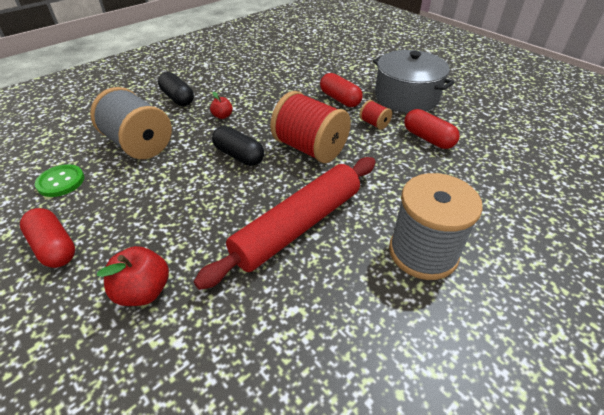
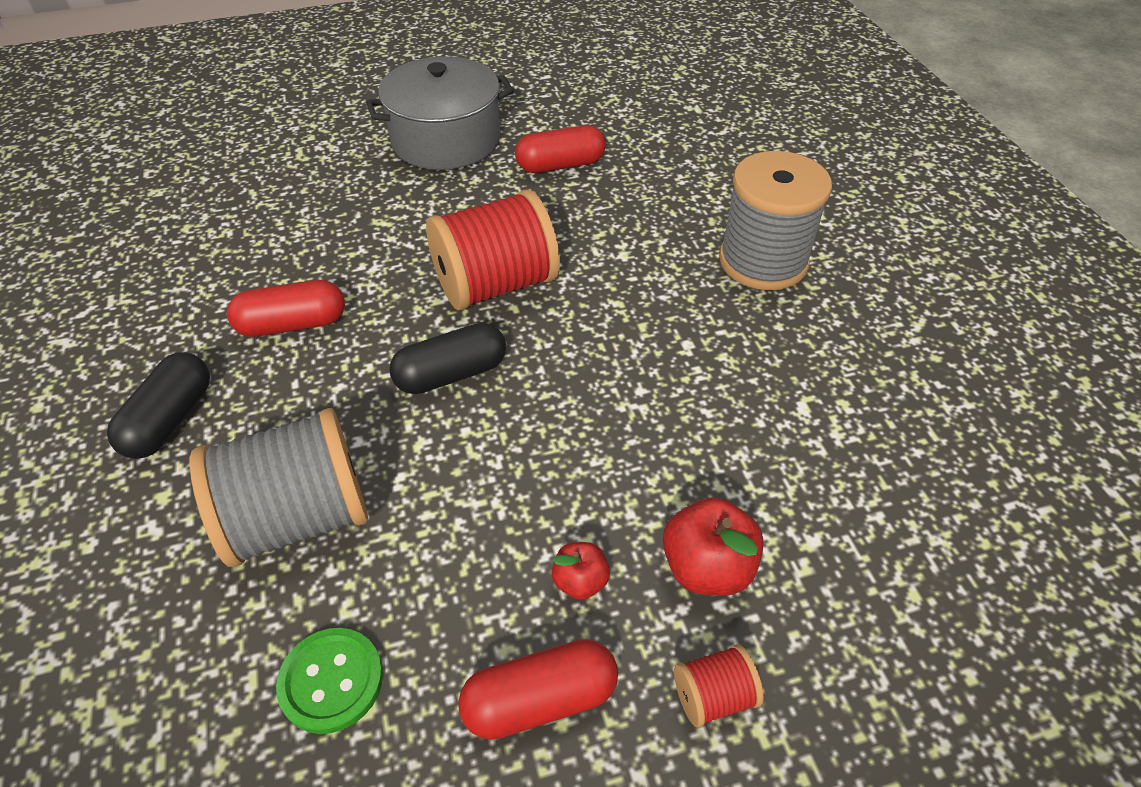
camera: 65 degrees left, 5 degrees up
black capsule [158,72,194,106] -> black capsule turned 60 degrees counterclockwise [107,352,210,459]
red rolling pin [194,157,376,290] -> none
red apple [210,92,233,119] -> red apple moved to [551,542,610,600]
red capsule [320,73,363,107] -> red capsule moved to [227,280,345,337]
red spool [360,100,392,130] -> red spool moved to [674,644,764,728]

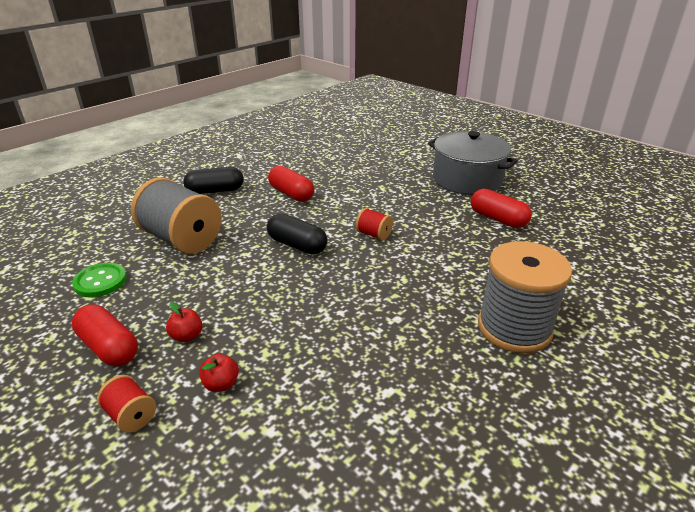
camera: 60 degrees right, 15 degrees down
red spool [426,189,560,311] -> red spool [356,208,393,240], size x0.45
red apple [663,497,764,596] -> red apple [199,354,239,392], size x0.59

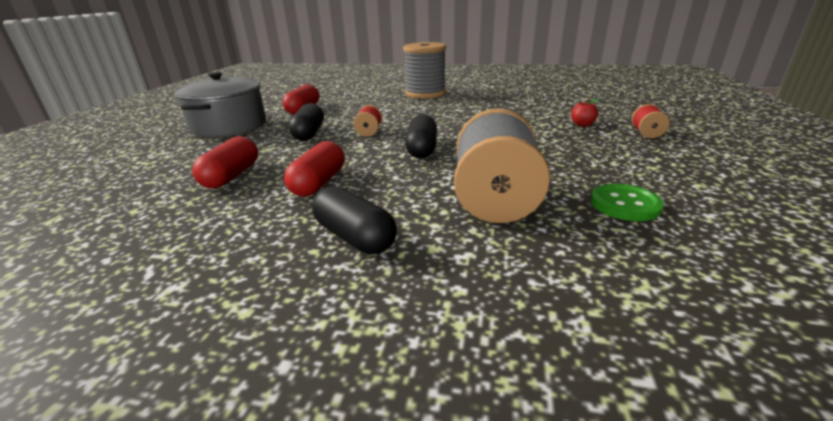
camera: 120 degrees left, 5 degrees down
red capsule [72,304,138,366] -> red capsule moved to [192,136,258,188]
red apple [166,302,202,342] -> none
none -> black capsule [289,103,324,141]

